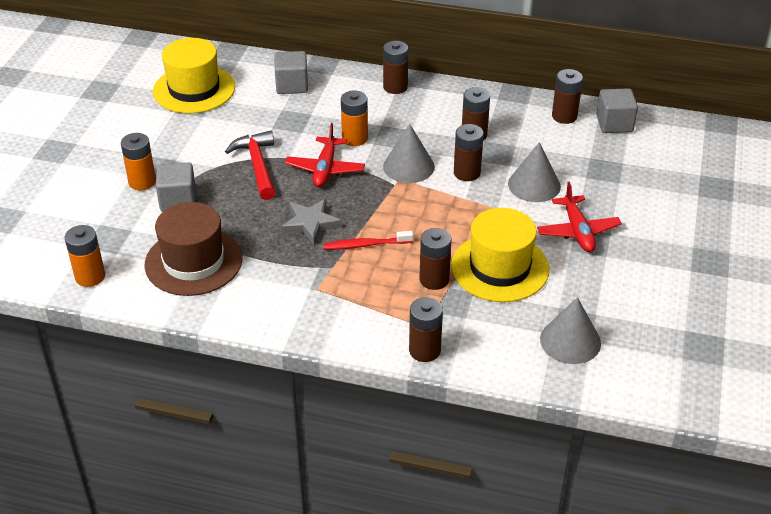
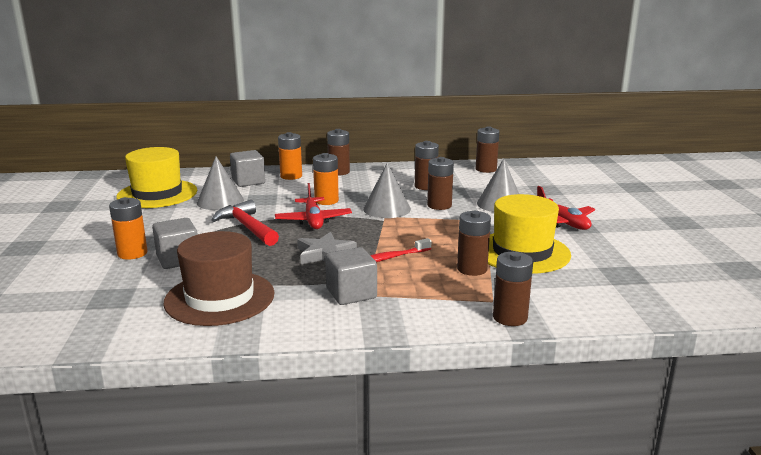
camera: 20 degrees left, 20 degrees down
orange battery [65,225,105,287] -> orange battery moved to [278,132,302,180]
grey cone [540,297,601,364] -> grey cone moved to [197,156,244,210]
grey cube [596,88,638,133] -> grey cube moved to [325,247,377,305]

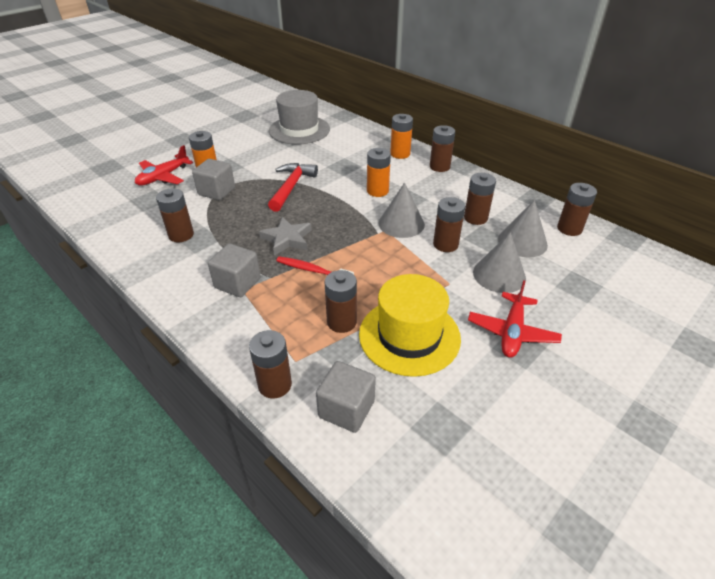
camera: 50 degrees right, 20 degrees up
yellow hat [116,147,197,208] -> grey hat [269,90,330,144]
brown hat [164,231,275,326] -> brown battery [156,188,194,242]
grey cone [197,156,244,210] -> grey cone moved to [498,200,548,257]
grey cube [230,150,265,187] -> grey cube moved to [316,361,376,433]
red plane [275,183,352,229] -> red plane moved to [135,145,193,186]

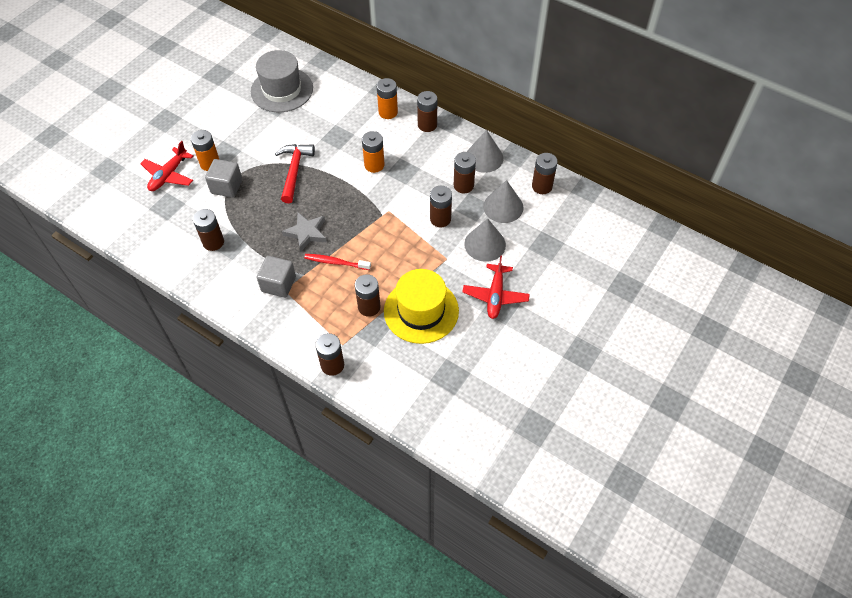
camera: 10 degrees left, 15 degrees up
grey cube [316,361,376,433] -> none
grey cone [379,182,425,238] -> grey cone moved to [467,130,504,173]

